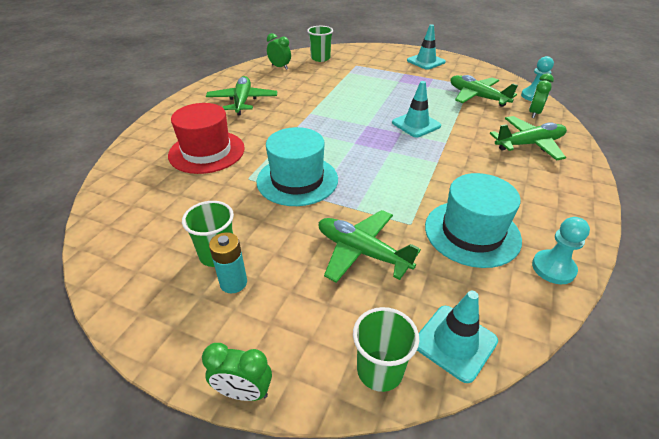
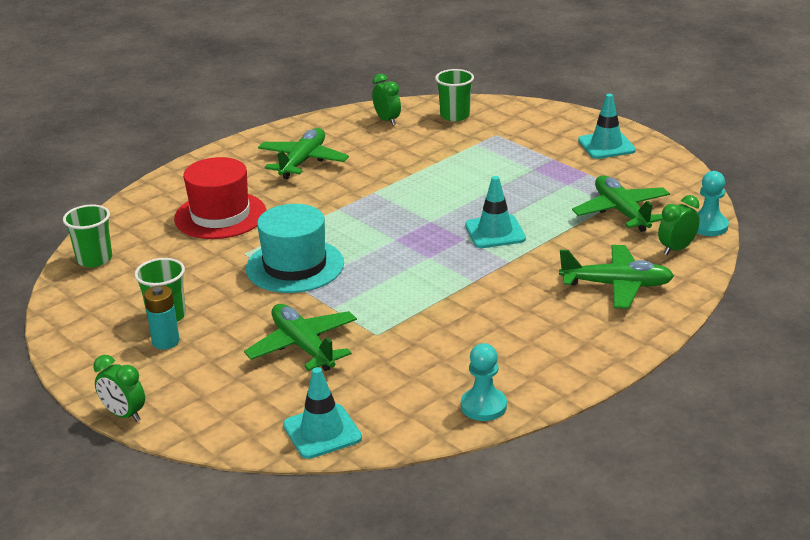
camera: 25 degrees right, 10 degrees down
green cup [353,307,419,392] -> green cup moved to [63,205,112,267]
turquoise hat [425,173,522,268] -> none

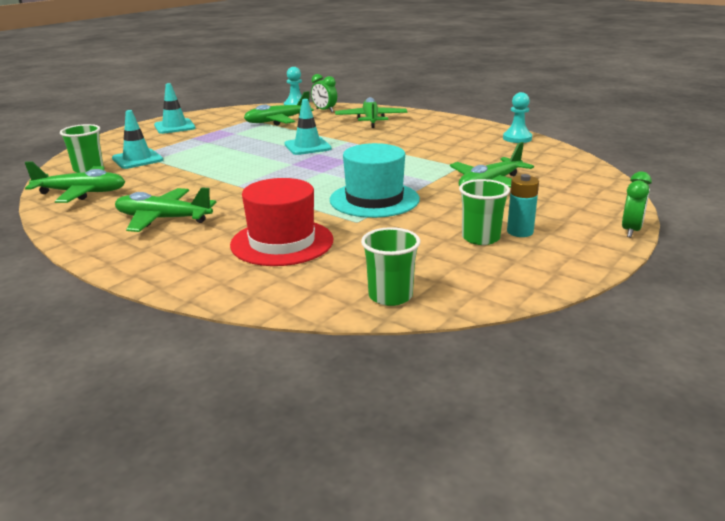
camera: 100 degrees left, 5 degrees down
turquoise traffic cone [283,367,362,459] -> turquoise traffic cone moved to [112,110,163,169]
green clock [372,74,401,126] -> green plane [25,162,125,203]

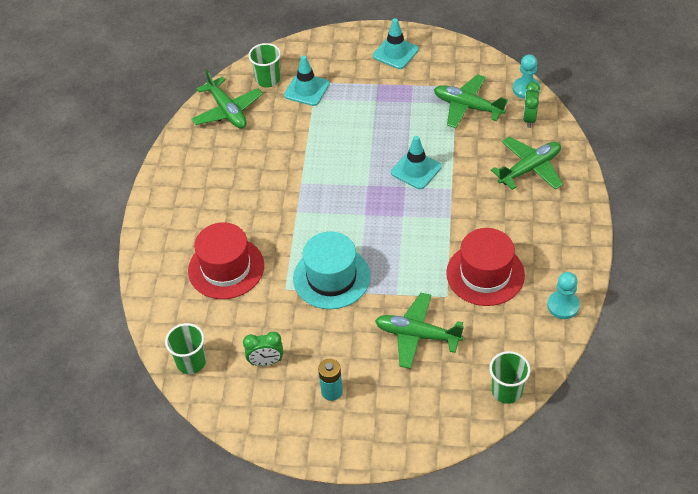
camera: 60 degrees right, 25 degrees up
green plane [115,187,216,232] -> none
green cup [459,179,510,245] -> green cup moved to [489,351,531,404]
green clock [622,171,652,238] -> green clock moved to [243,332,283,366]
none -> red hat [446,228,525,306]

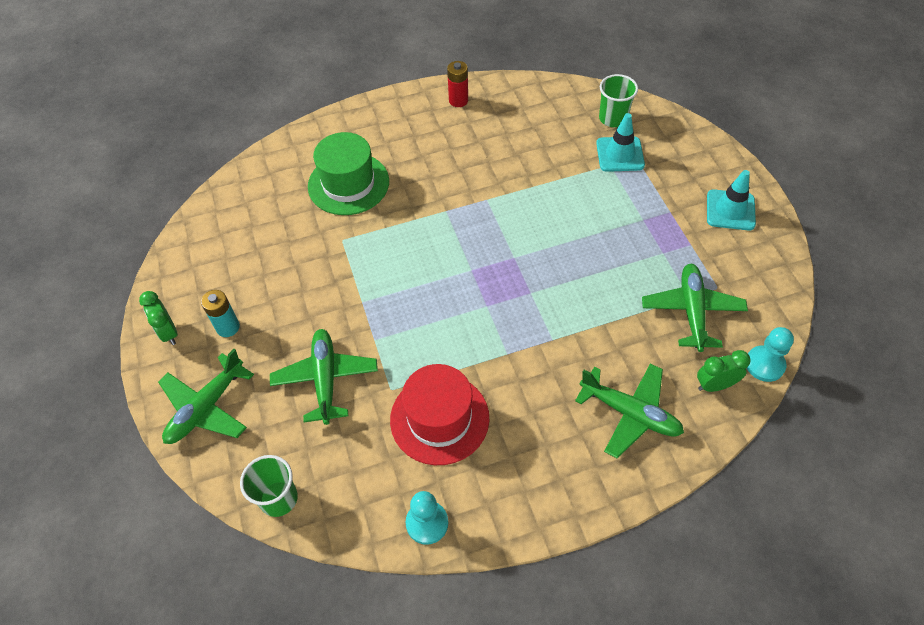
camera: 65 degrees right, 5 degrees up
green cup [165,323,206,374] -> none
red hat [188,222,264,299] -> green hat [308,132,389,215]
green plane [191,69,263,128] -> green plane moved to [158,349,254,444]
green clock [243,332,283,366] -> green clock moved to [139,291,178,345]
turquoise hat [293,232,371,309] -> none
turquoise traffic cone [391,136,442,189] -> none
none -> red battery [447,61,468,107]

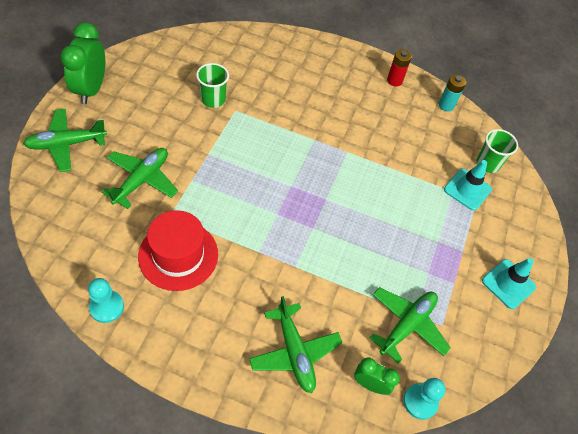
camera: 30 degrees right, 0 degrees up
green clock [139,291,178,345] -> green clock [60,22,105,104], size x1.77
turquoise battery [201,290,240,337] -> turquoise battery moved to [439,75,466,111]
green cup [240,455,298,517] -> green cup moved to [196,63,229,108]
green hat [308,132,389,215] -> none

